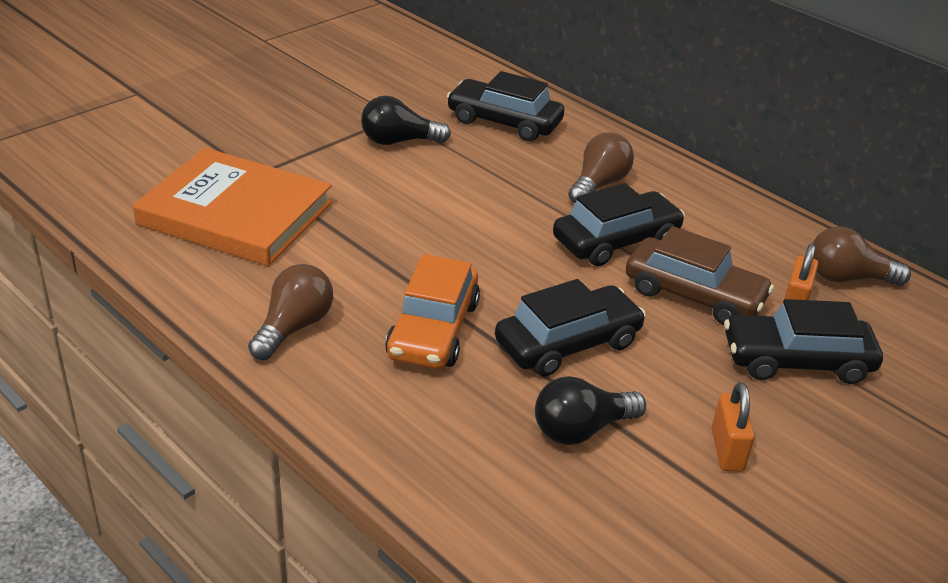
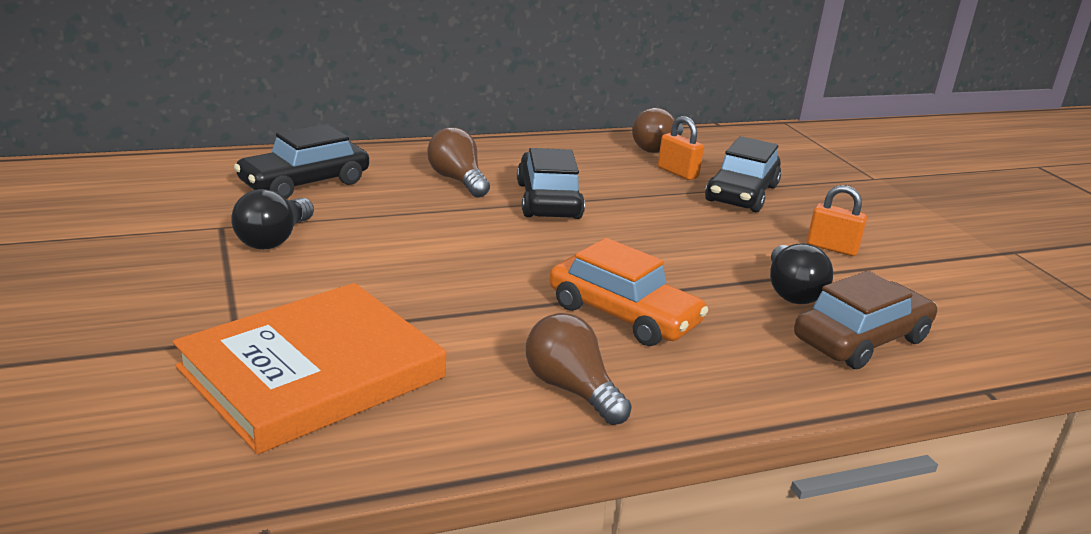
camera: 65 degrees left, 10 degrees down
black car [495,279,646,376] -> none
brown car [626,226,774,325] -> brown car moved to [794,271,937,369]

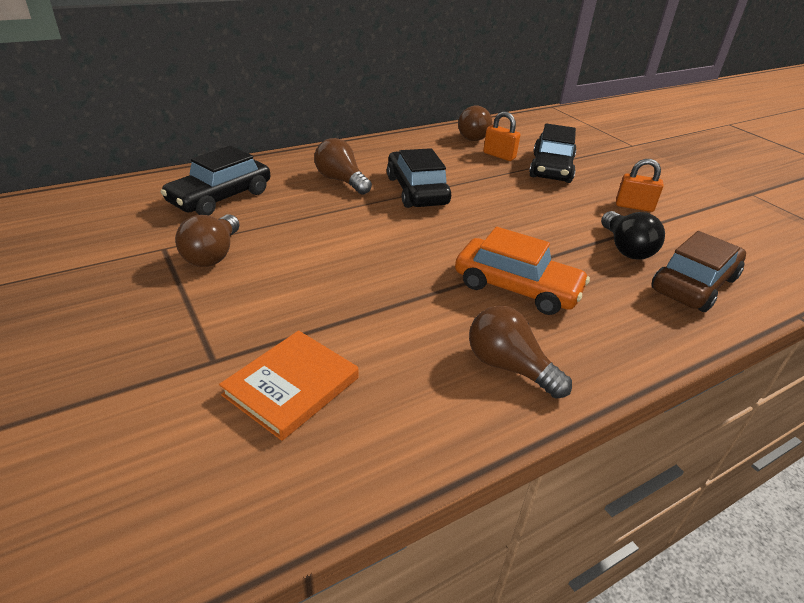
camera: 10 degrees left, 10 degrees up
orange book [173,283,446,454] -> orange book [219,330,358,441], size x0.58
black light bulb [231,189,314,250] -> brown light bulb [175,214,240,267]

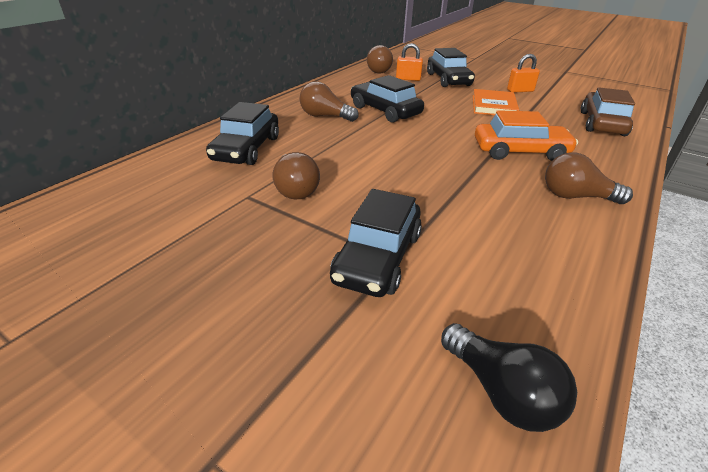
camera: 25 degrees left, 0 degrees up
orange book [219,330,358,441] -> orange book moved to [473,89,519,115]
black light bulb [601,211,665,260] -> black light bulb moved to [441,323,577,432]
none -> black car [330,189,422,297]

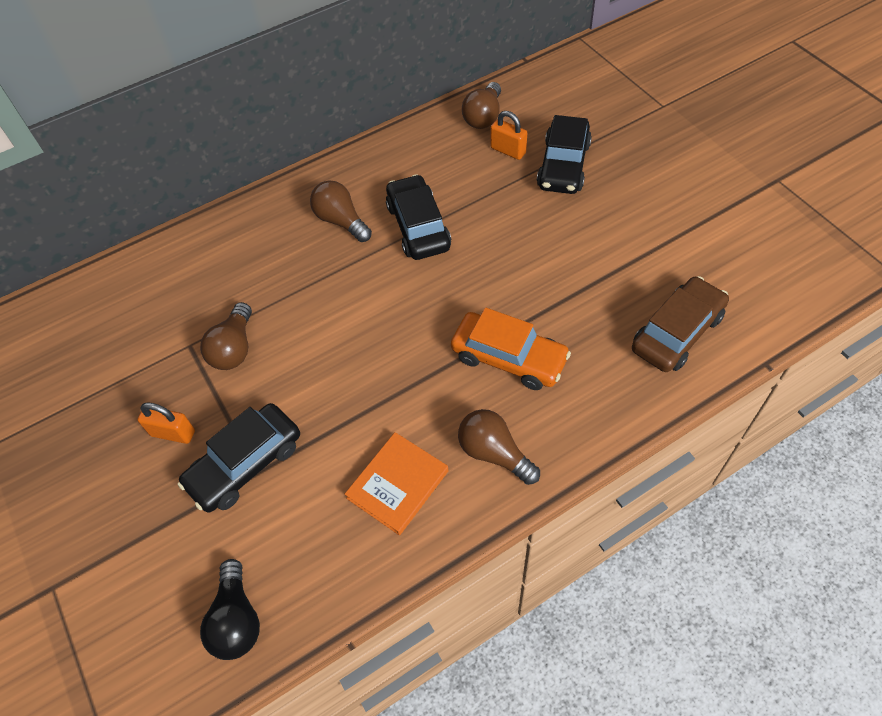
camera: 30 degrees right, 20 degrees up
black car [206,102,279,165] -> none
orange book [473,89,519,115] -> orange book moved to [345,432,448,535]
orange padlock [507,54,540,93] -> orange padlock moved to [137,402,195,444]

